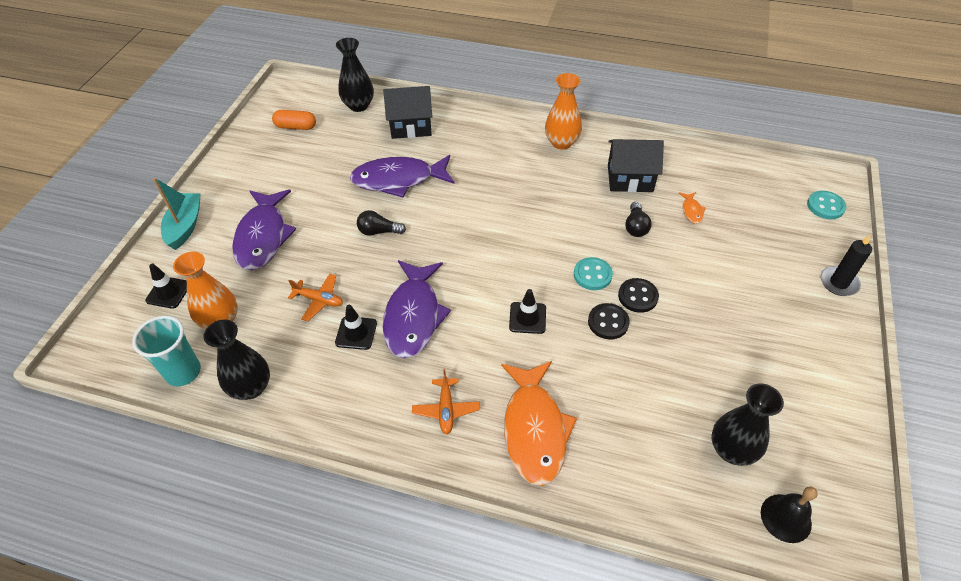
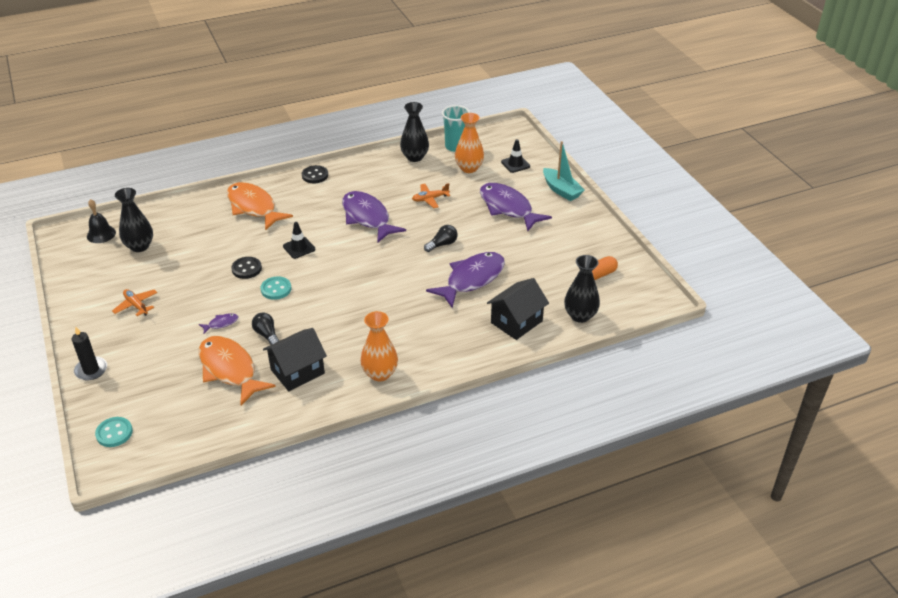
camera: 140 degrees right, 10 degrees down
black traffic cone [335,305,377,350] -> none
orange plane [412,369,480,434] -> orange plane moved to [112,289,158,316]
black button [618,278,659,313] -> black button moved to [302,165,328,183]
orange fish [679,192,706,224] -> orange fish [199,336,276,405], size x2.44
none -> purple fish [199,313,239,334]

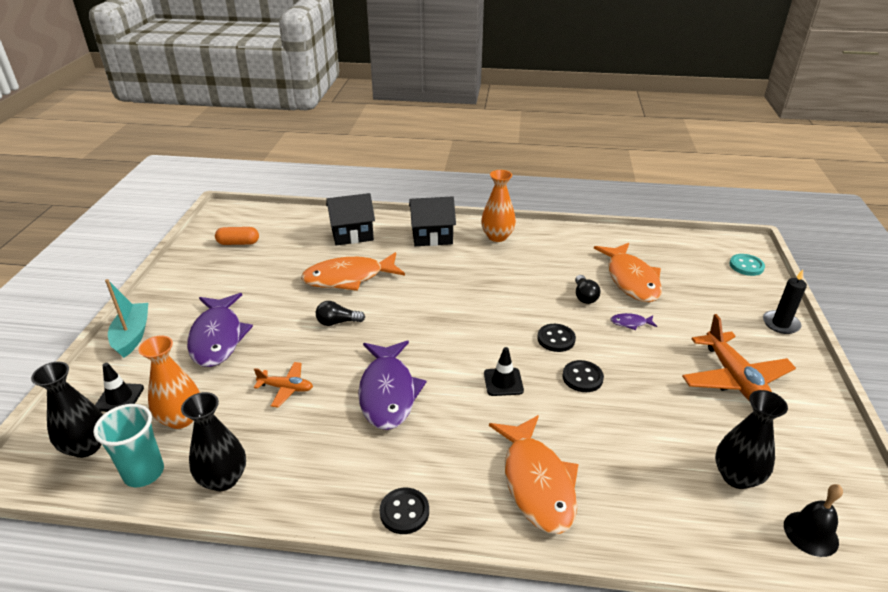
camera: 150 degrees left, 5 degrees down
orange plane [112,289,158,316] -> orange plane [682,314,796,400], size x1.87
turquoise button [261,276,291,300] -> black button [537,324,576,352]
black house [263,328,327,391] -> black house moved to [409,196,456,246]
purple fish [426,252,505,308] -> orange fish [301,252,405,291]
black vase [564,255,600,323] -> black vase moved to [31,362,103,458]

